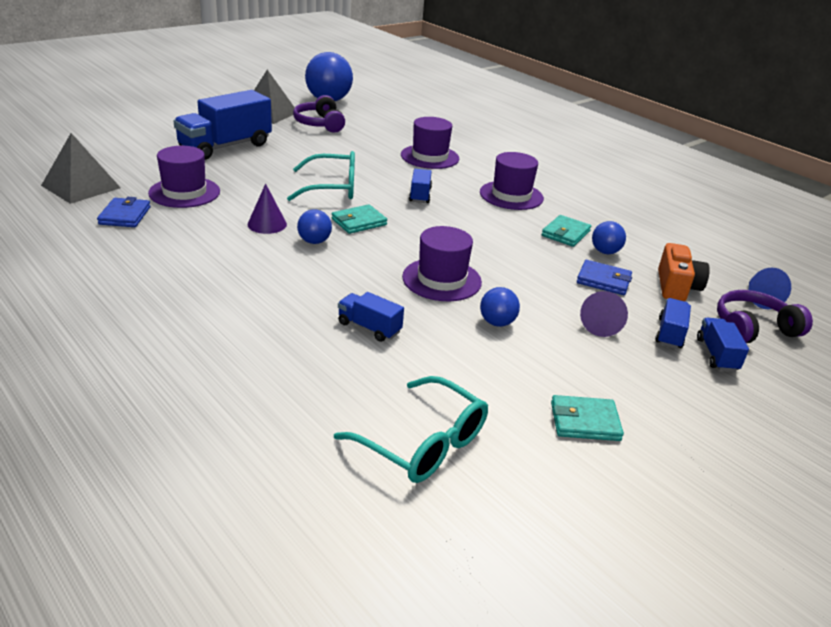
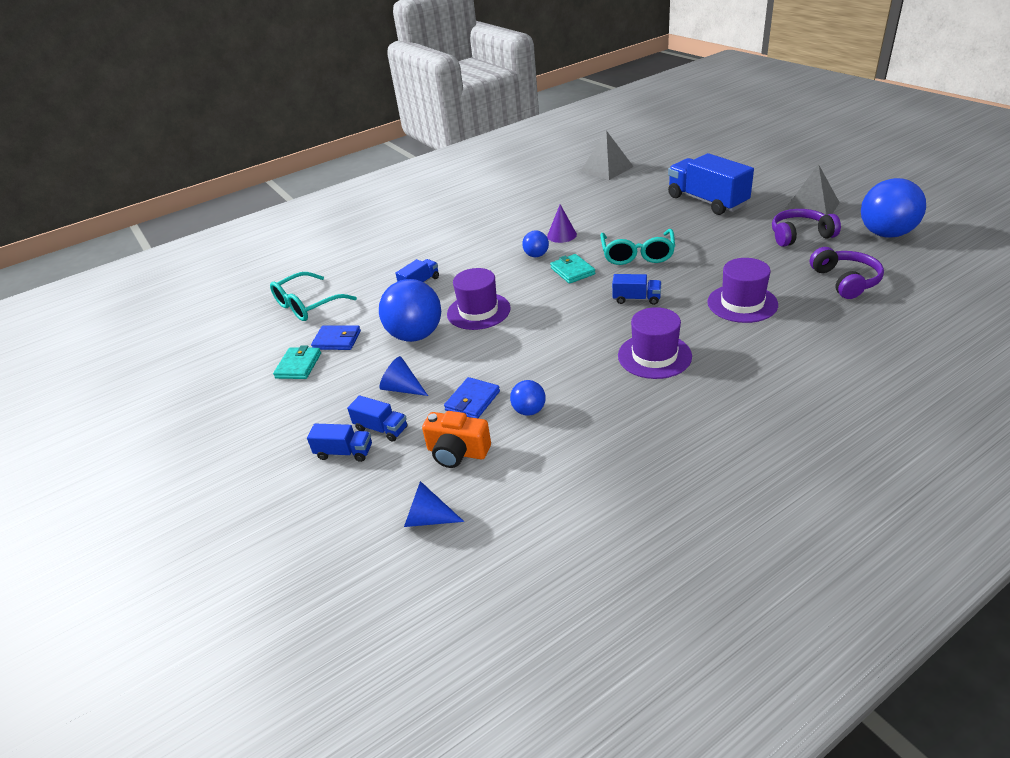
camera: 105 degrees right, 5 degrees up
blue wallet [97,197,151,227] -> blue wallet moved to [311,325,361,350]
purple hat [148,146,220,208] -> none
blue ball [480,287,520,327] -> blue ball [379,279,441,342], size x2.03
turquoise wallet [542,215,591,247] -> none
purple cone [580,291,628,337] -> blue cone [379,356,428,396]
purple headphones [717,290,813,343] -> purple headphones moved to [810,247,884,299]

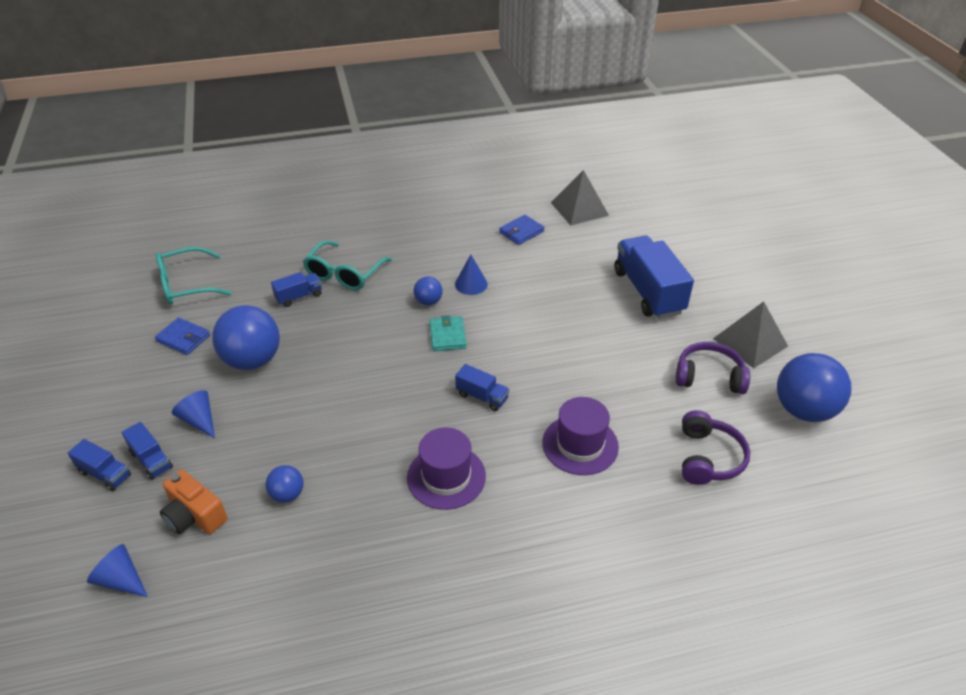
camera: 15 degrees right, 5 degrees up
turquoise wallet [273,346,321,379] -> none
blue wallet [444,377,500,418] -> blue wallet moved to [499,215,544,245]
purple hat [447,268,511,330] -> none
purple cone [547,204,577,243] -> blue cone [455,255,488,295]
turquoise glasses [600,229,675,265] -> turquoise glasses moved to [303,240,392,290]

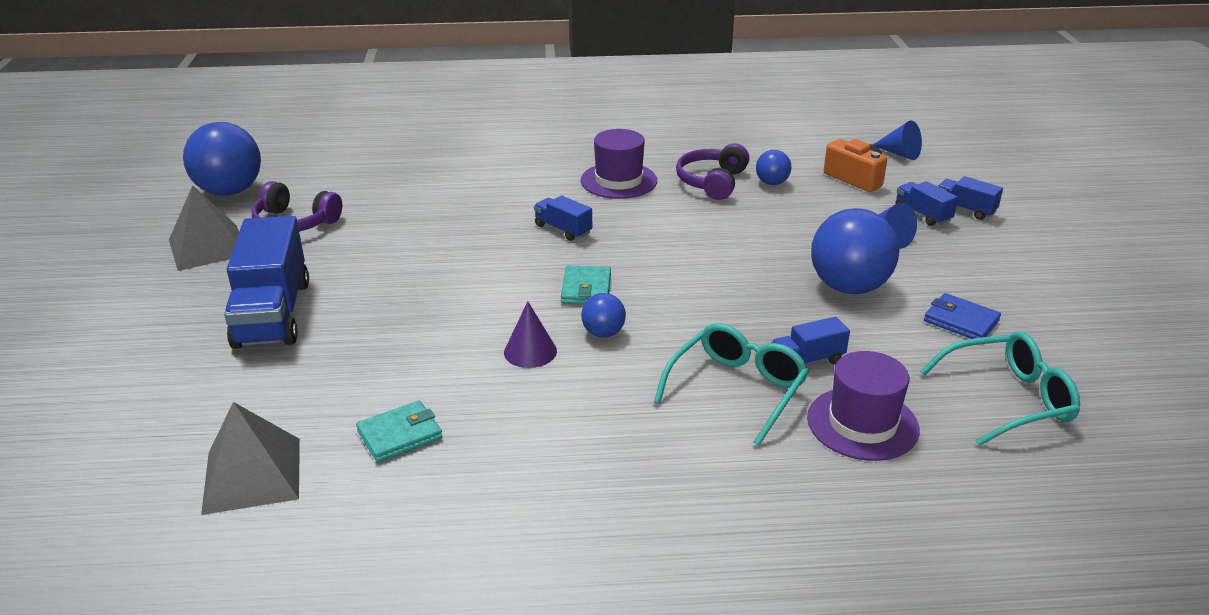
camera: 170 degrees left, 10 degrees down
blue cone [455,255,488,295] -> purple cone [504,301,557,368]
blue wallet [499,215,544,245] -> turquoise wallet [356,401,442,462]
purple hat [542,397,619,475] -> purple hat moved to [807,351,920,461]
purple headphones [682,410,750,485] -> purple headphones moved to [676,143,749,200]

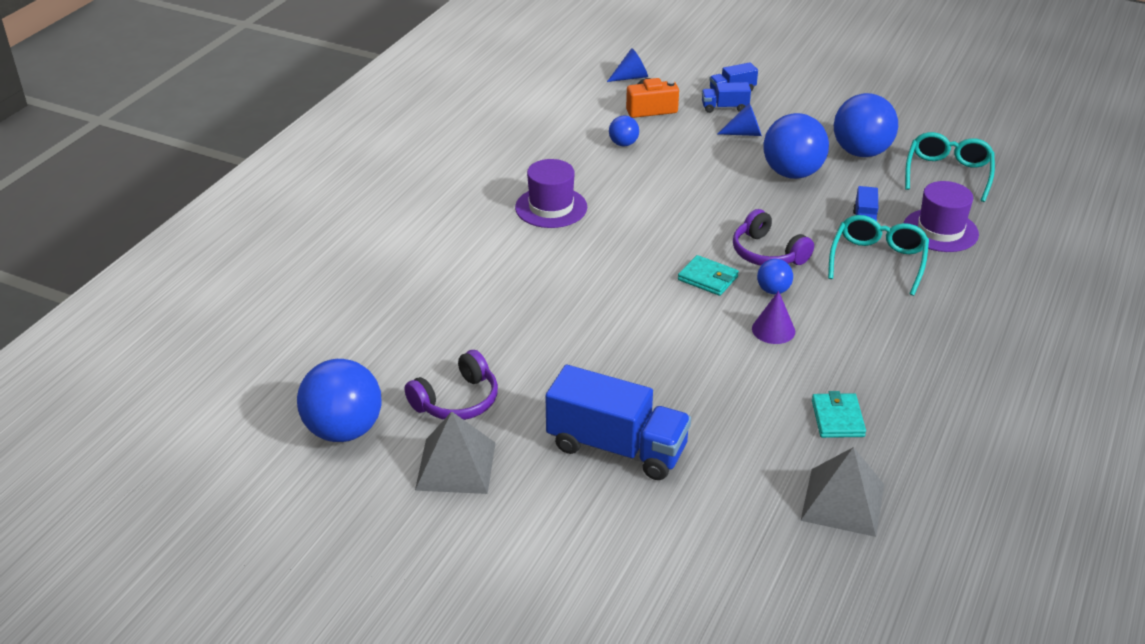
camera: 60 degrees left, 5 degrees up
blue truck [534,195,592,241] -> none
turquoise glasses [654,323,809,446] -> turquoise glasses turned 45 degrees clockwise [828,215,929,296]
purple headphones [676,143,749,200] -> purple headphones moved to [733,209,814,266]
blue wallet [924,293,1001,339] -> blue ball [834,93,898,157]

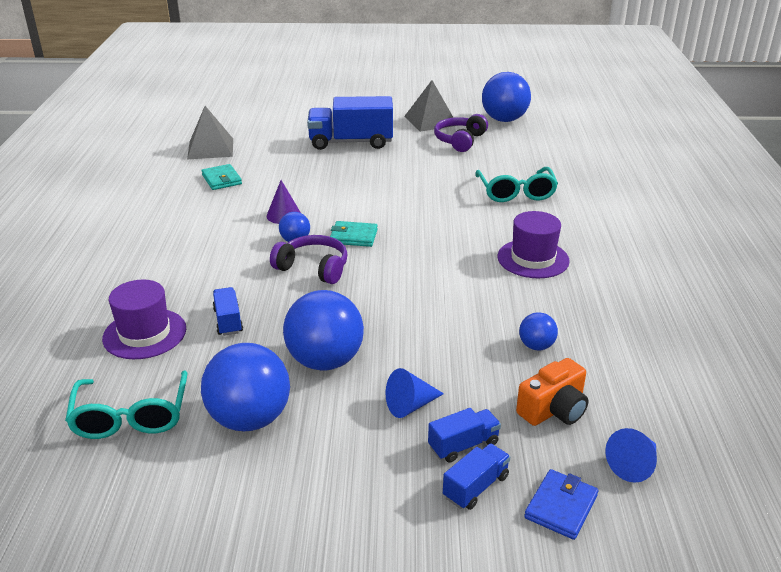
camera: 155 degrees right, 5 degrees down
turquoise glasses [828,215,929,296] -> turquoise glasses moved to [476,167,558,202]
none -> blue wallet [524,469,598,540]

